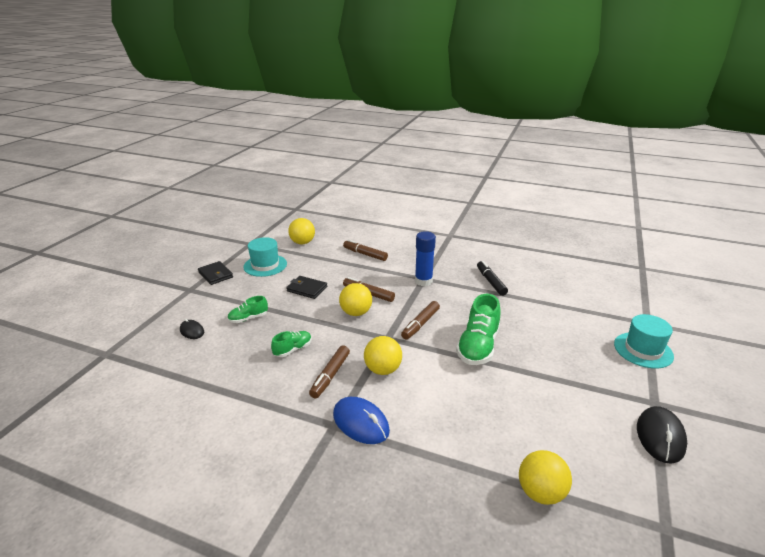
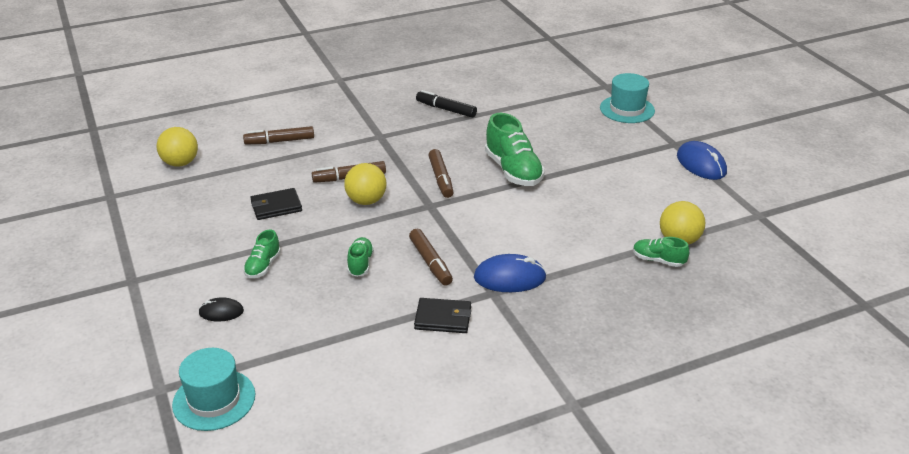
camera: 45 degrees left, 5 degrees up
black wallet [198,261,233,285] -> black wallet moved to [414,298,471,333]
turquoise hat [243,237,287,277] -> turquoise hat moved to [172,348,255,431]
yellow ball [364,336,402,375] -> none
blue glue stick [415,231,436,286] -> none
black mouse [637,406,687,464] -> blue mouse [677,141,727,180]
none -> green shoe [633,237,689,267]

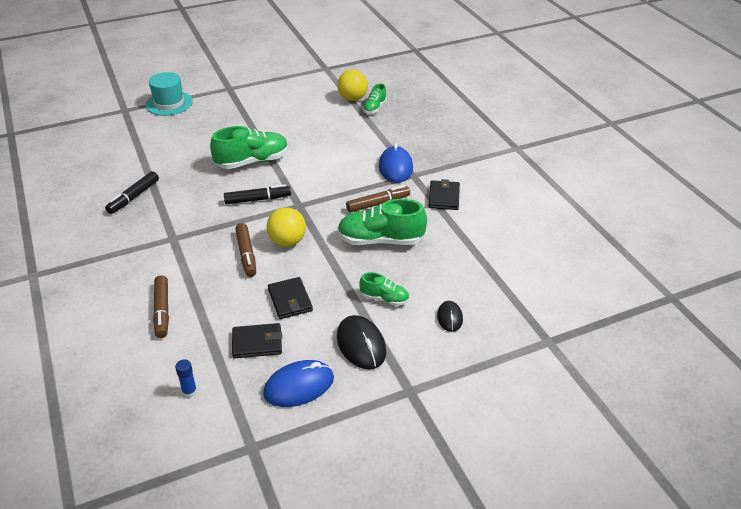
camera: 90 degrees left, 5 degrees up
yellow ball [157,127,198,167] -> blue glue stick [175,359,197,398]
turquoise hat [172,348,255,431] -> none
green shoe [347,237,374,277] -> green shoe [338,199,427,245], size x1.86
brown marker [428,149,454,198] -> black marker [224,184,291,204]
blue mouse [677,141,727,180] -> blue mouse moved to [263,360,334,407]
none -> black wallet [232,323,282,359]
none -> black mouse [337,315,386,369]

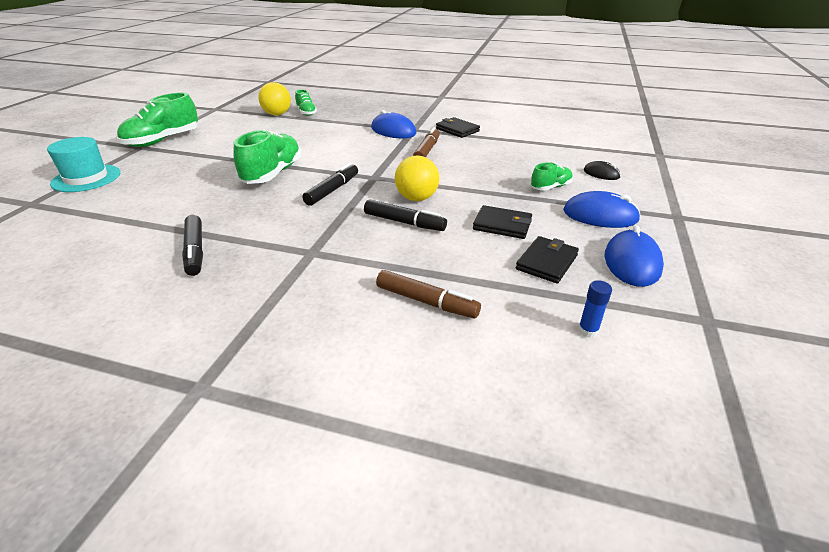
camera: 50 degrees left, 5 degrees down
brown marker [235,223,256,277] -> black marker [364,199,447,231]
black mouse [337,315,386,369] -> blue mouse [563,191,641,228]
green shoe [338,199,427,245] -> green shoe moved to [117,92,198,147]

